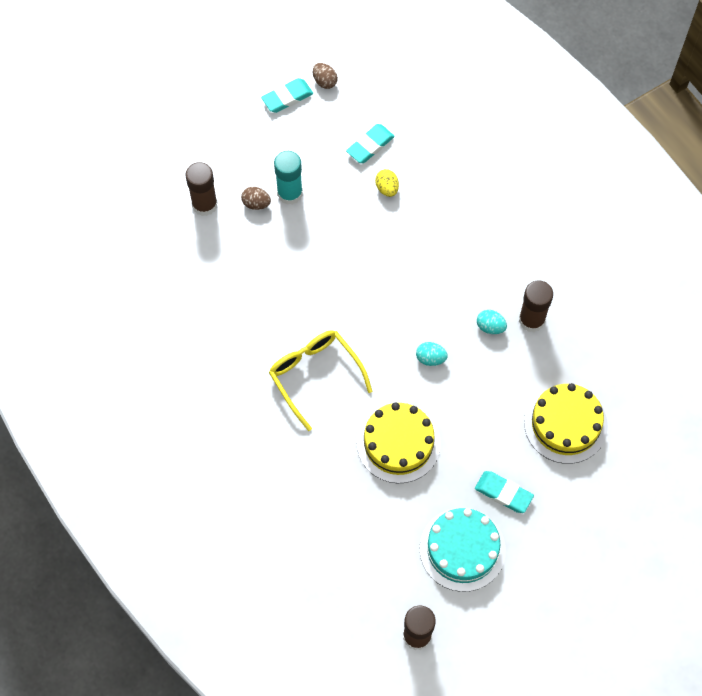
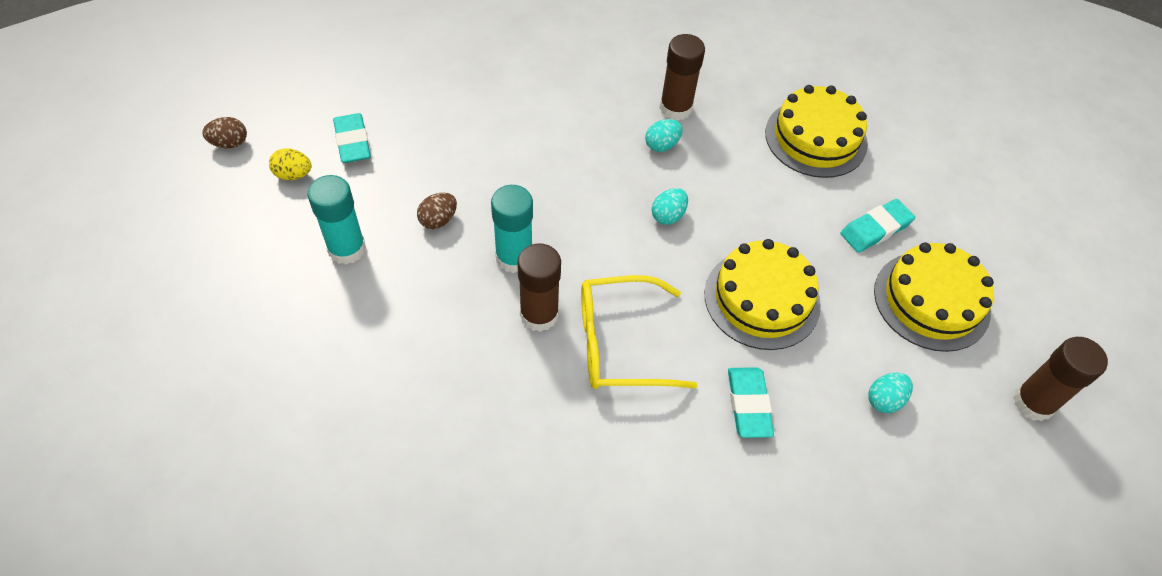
camera: 65 degrees left, 10 degrees down
brown glue stick [185,162,218,216] -> brown glue stick moved to [517,243,561,332]
brown egg [241,187,271,210] -> brown egg moved to [417,193,457,229]
turquoise eraser [261,78,313,113] -> turquoise eraser moved to [728,367,774,438]
yellow egg [375,169,399,197] -> yellow egg moved to [269,148,312,180]
turquoise cake [420,507,506,592] -> yellow cake [874,242,994,352]
none -> turquoise glue stick [491,185,533,273]
none -> turquoise egg [868,373,913,413]

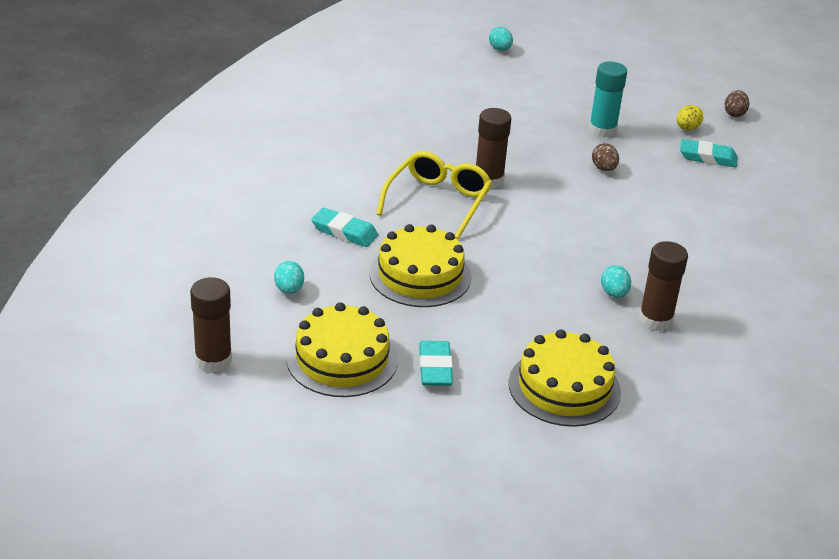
camera: 120 degrees right, 20 degrees down
turquoise glue stick [491,185,533,273] -> none
turquoise egg [652,188,688,225] -> turquoise egg moved to [489,27,513,51]

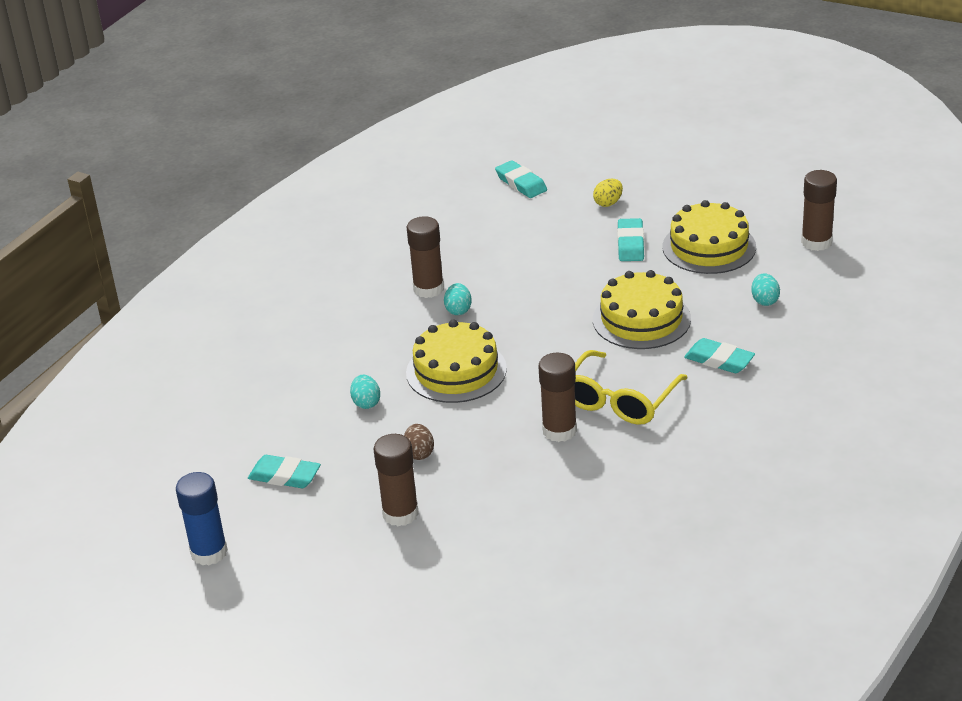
camera: 170 degrees left, 0 degrees up
turquoise egg [489,27,513,51] -> turquoise egg moved to [350,375,380,409]
yellow cake [509,329,621,427] -> yellow cake moved to [406,319,507,403]
turquoise glue stick [589,62,627,138] -> brown glue stick [374,434,419,526]
yellow egg [676,105,703,130] -> yellow egg moved to [593,179,623,207]
brown egg [724,90,749,117] -> blue glue stick [176,472,228,565]
none -> turquoise eraser [495,160,547,198]

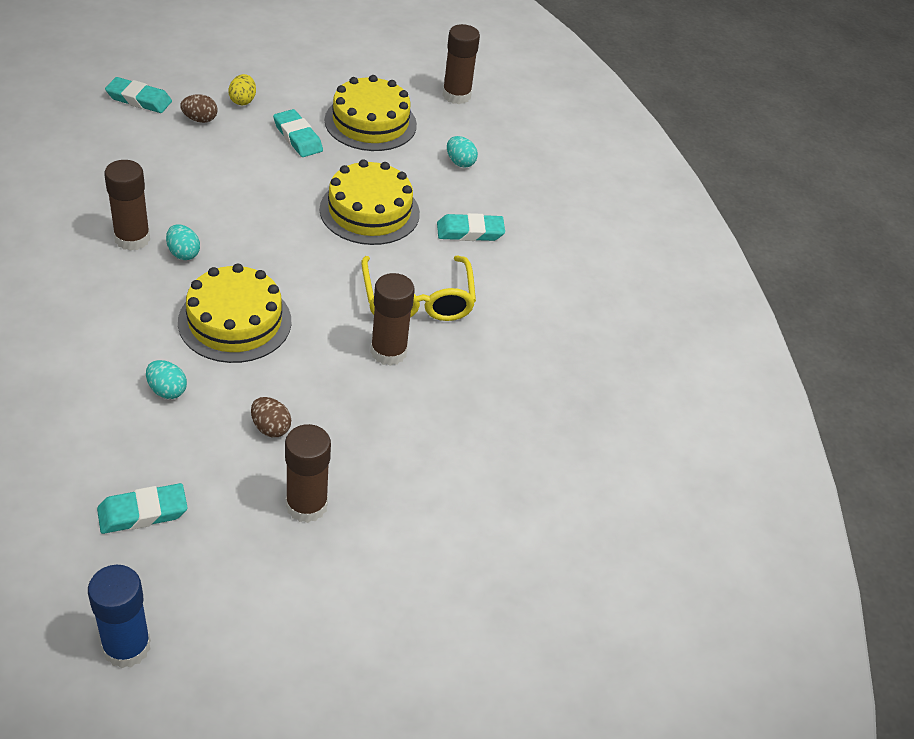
camera: 45 degrees left, 10 degrees up
none -> brown egg [180,94,217,123]

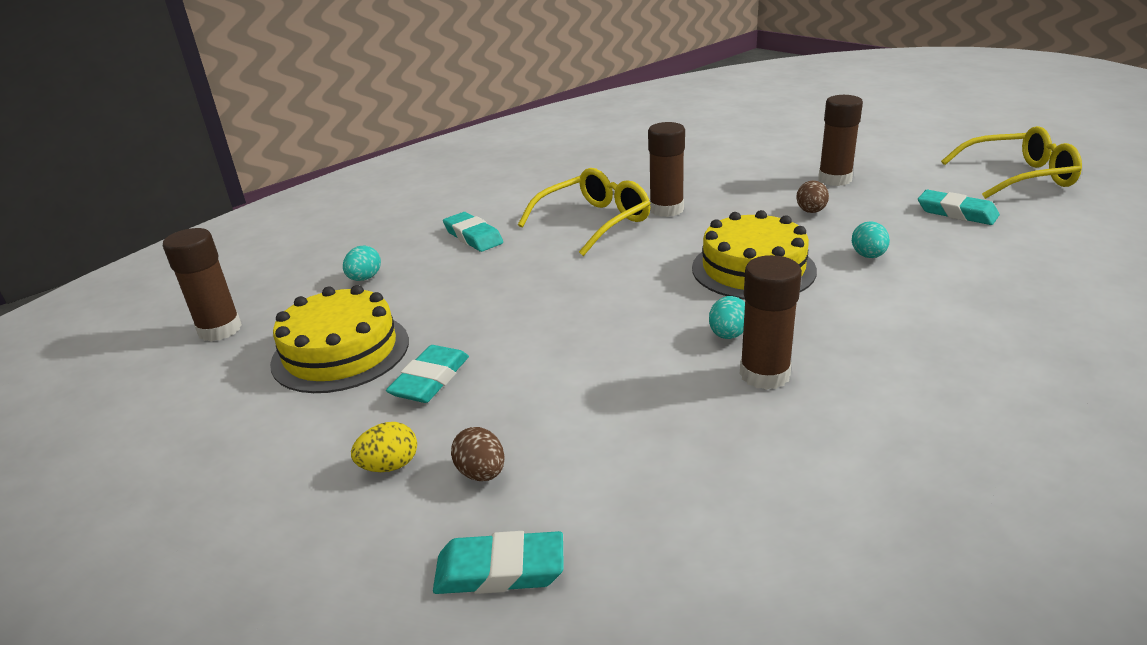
camera: 115 degrees left, 15 degrees down
blue glue stick [88,565,151,668] -> yellow glasses [941,126,1082,199]
turquoise eraser [105,77,172,113] -> turquoise eraser turned 75 degrees counterclockwise [433,531,564,594]
yellow cake [320,159,420,245] -> none

